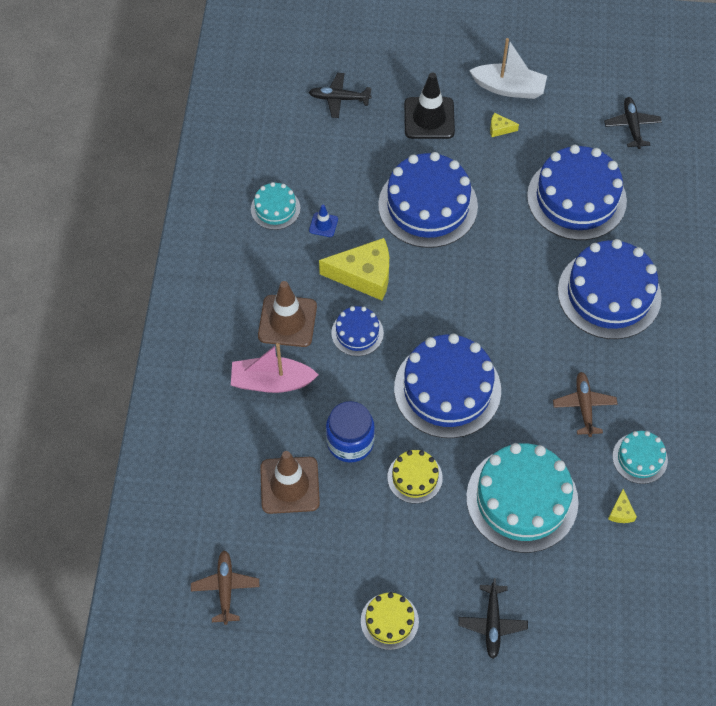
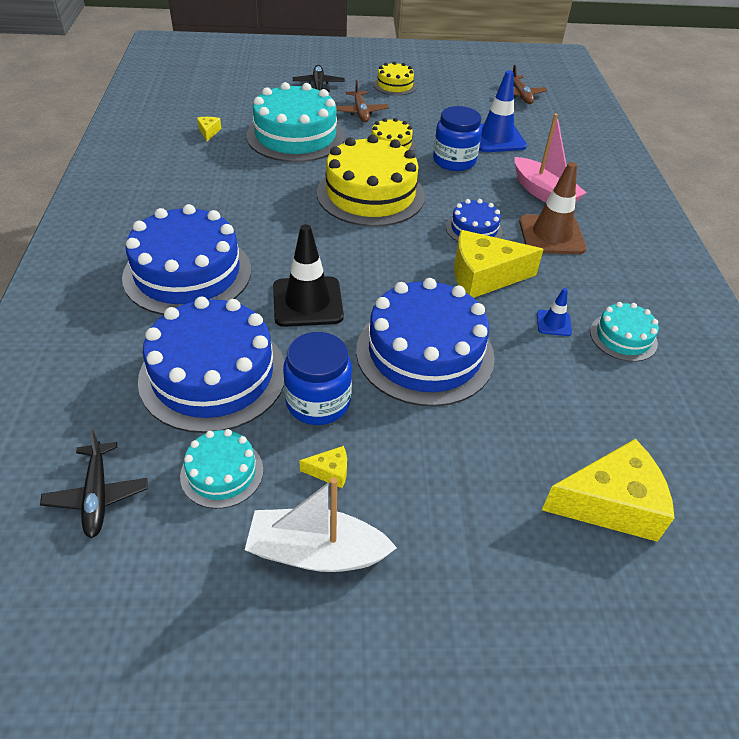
camera: 170 degrees right, 15 degrees down
pink boat [231,343,318,393] -> pink boat turned 60 degrees clockwise [515,113,587,203]
brown traffic cone [260,451,320,514] -> blue traffic cone [479,71,527,152]
black plane [309,73,372,118] -> yellow cheese [542,439,675,542]
blue cake [394,334,501,438] -> yellow cake [317,135,425,227]
black traffic cone [404,73,455,139] -> black traffic cone moved to [273,224,344,327]
brown plane [553,372,617,437] -> brown plane moved to [336,80,389,122]
turquoise cake [613,431,668,484] -> turquoise cake moved to [180,429,263,509]
none -> blue jar [283,332,352,425]

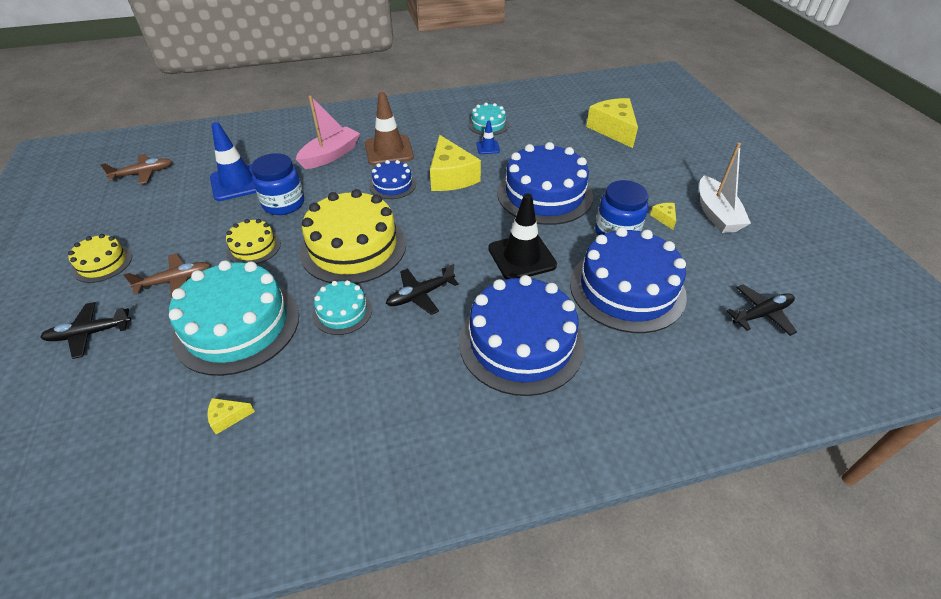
camera: 100 degrees left, 0 degrees up
turquoise cake [180,429,263,509] -> turquoise cake moved to [312,280,372,335]
none -> black plane [386,264,459,315]

